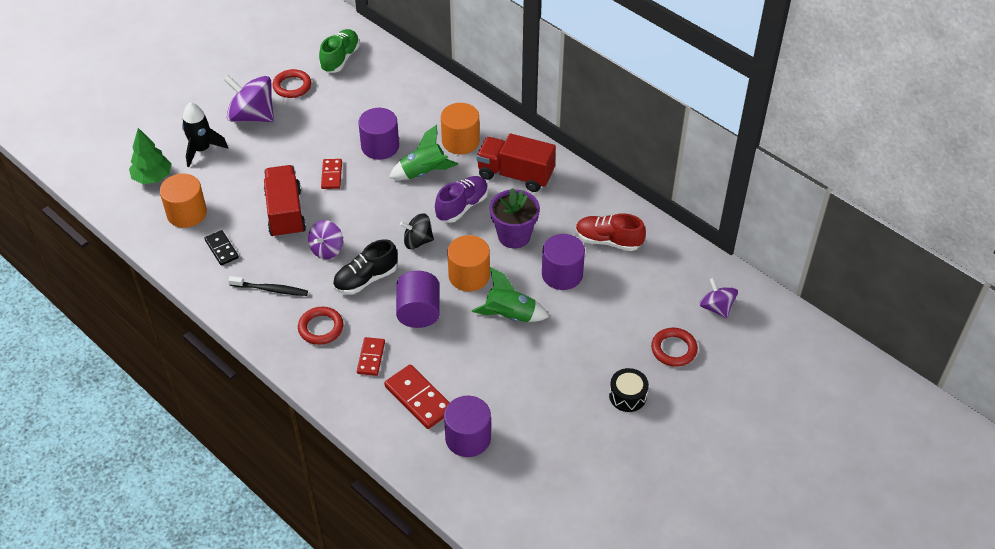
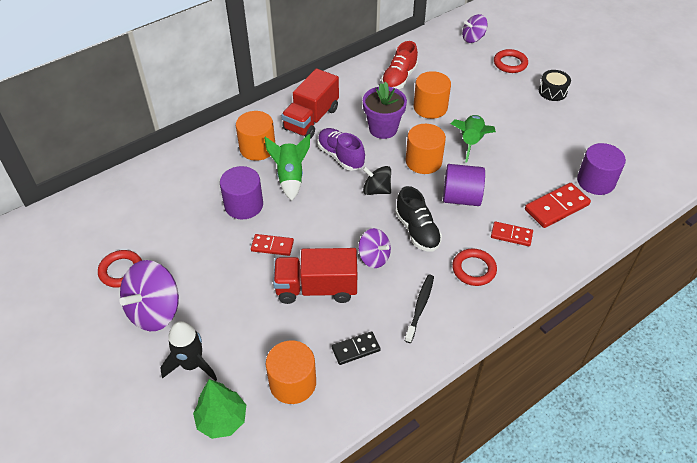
camera: 80 degrees left, 0 degrees up
green shoe [319,29,360,73] -> none
black spinning top [400,213,434,249] -> black spinning top turned 105 degrees clockwise [363,166,391,195]
purple cylinder [542,234,585,290] -> orange cylinder [414,71,451,119]

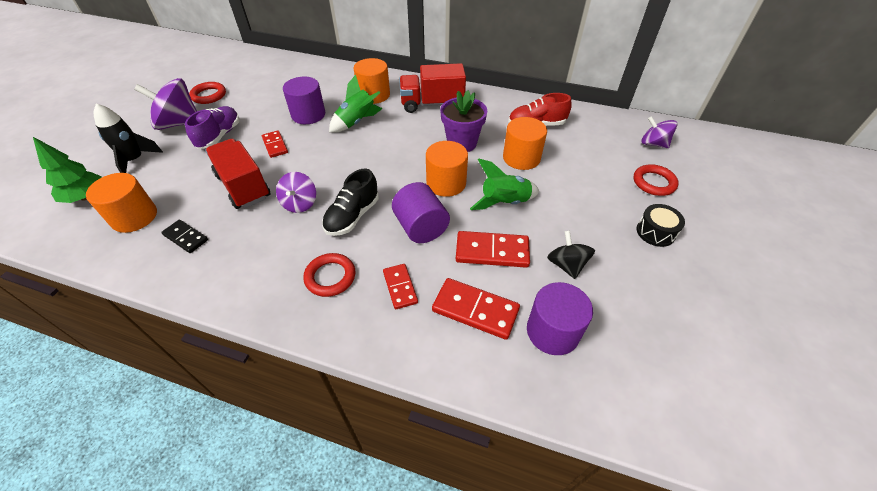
camera: 55 degrees right, 0 degrees up
purple shoe [317,128,365,171] -> purple shoe moved to [185,106,240,149]
black spinning top [363,166,391,195] -> black spinning top moved to [547,230,595,279]
black toothbrush [405,275,434,343] -> none
none -> red domino [456,231,530,268]

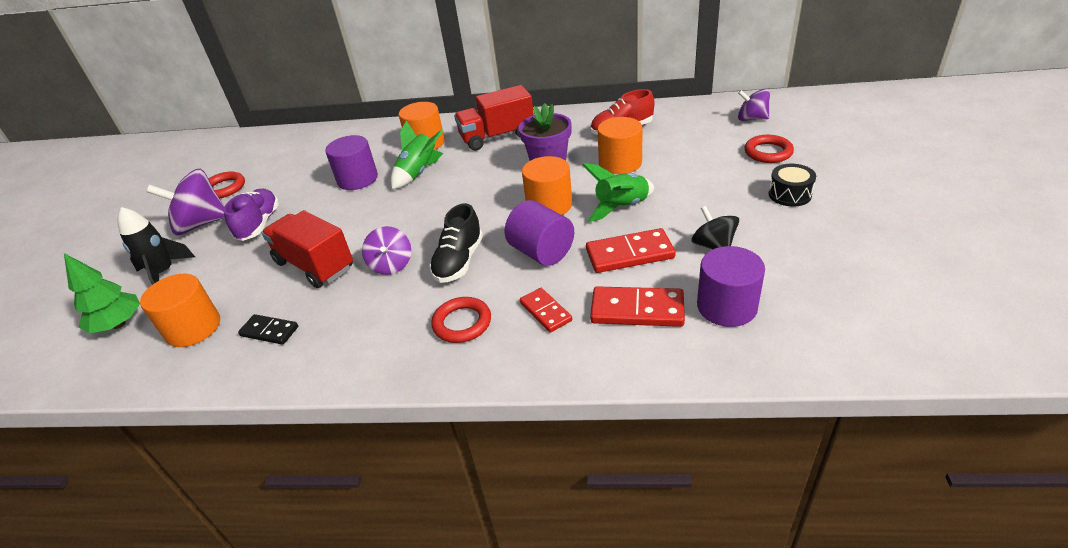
camera: 10 degrees left, 10 degrees down
red domino [262,130,288,158] -> none

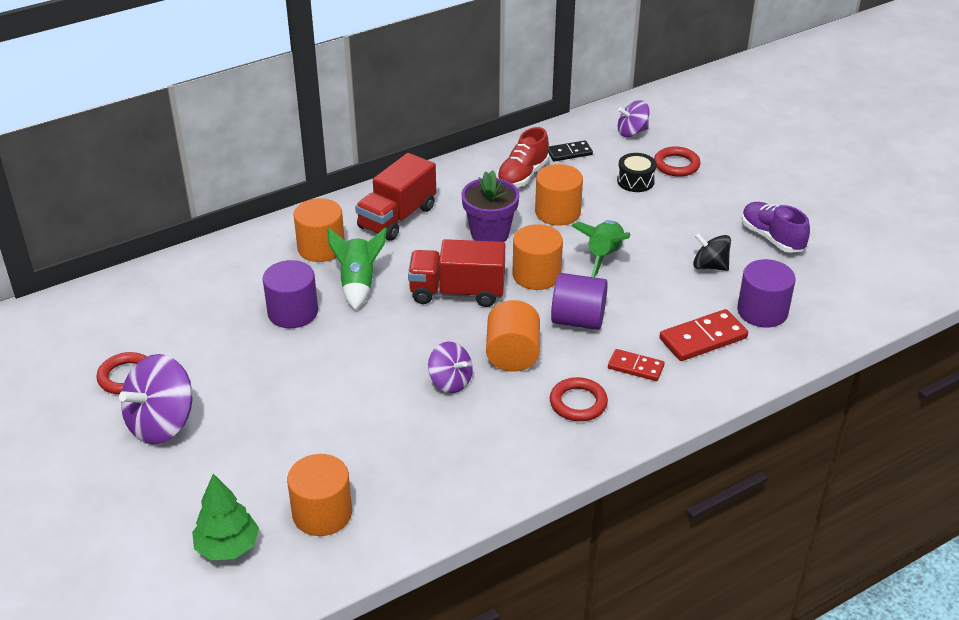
camera: 40 degrees left, 0 degrees up
black rocket [118,207,195,285] -> none
purple shoe [223,189,279,241] -> purple shoe moved to [742,202,810,253]
black domino [238,314,298,345] -> black domino moved to [548,140,593,161]
red truck [262,210,353,288] -> red truck moved to [408,239,505,307]
black shoe [429,203,483,283] -> orange cylinder [486,300,540,372]
red domino [586,228,676,273] -> none
black drum [769,164,816,207] -> black drum moved to [617,153,657,192]

